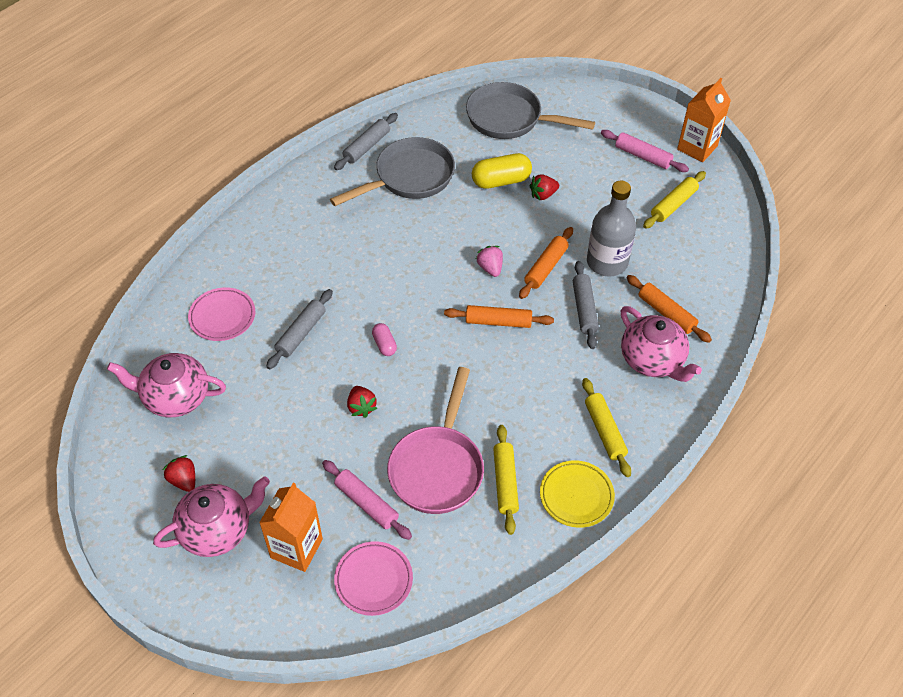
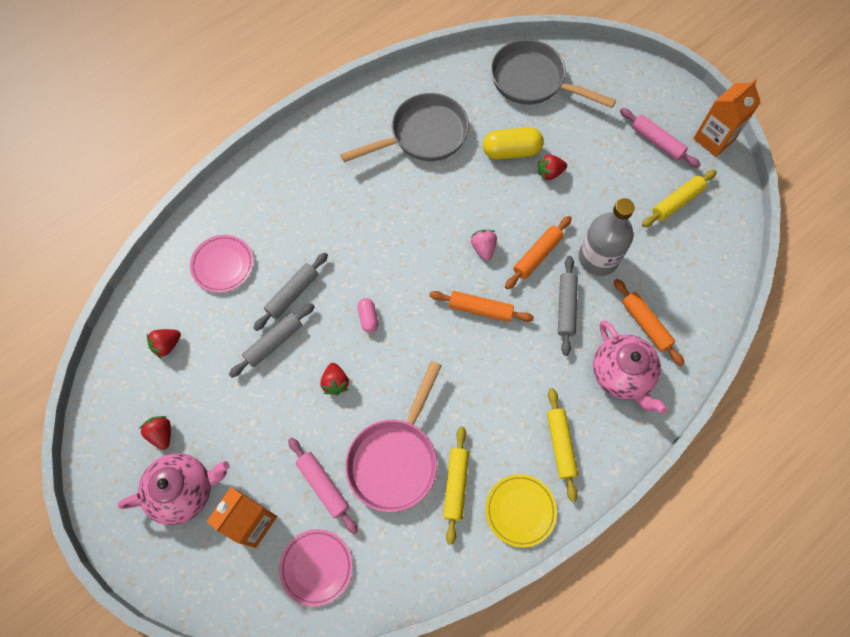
camera: 10 degrees right, 15 degrees up
pink teapot [107,353,226,417] -> red strawberry [147,329,181,359]
grey rolling pin [334,113,398,170] -> grey rolling pin moved to [229,303,315,378]

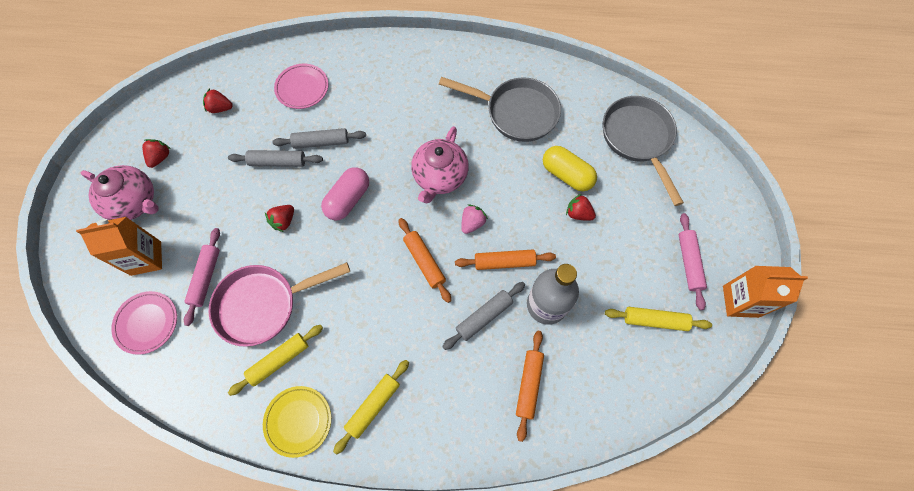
camera: 45 degrees right, 0 degrees up
pink capsule [357,298,378,333] -> pink capsule [321,167,369,221], size x1.81
pink teapot [593,321,667,414] -> pink teapot moved to [411,126,469,203]

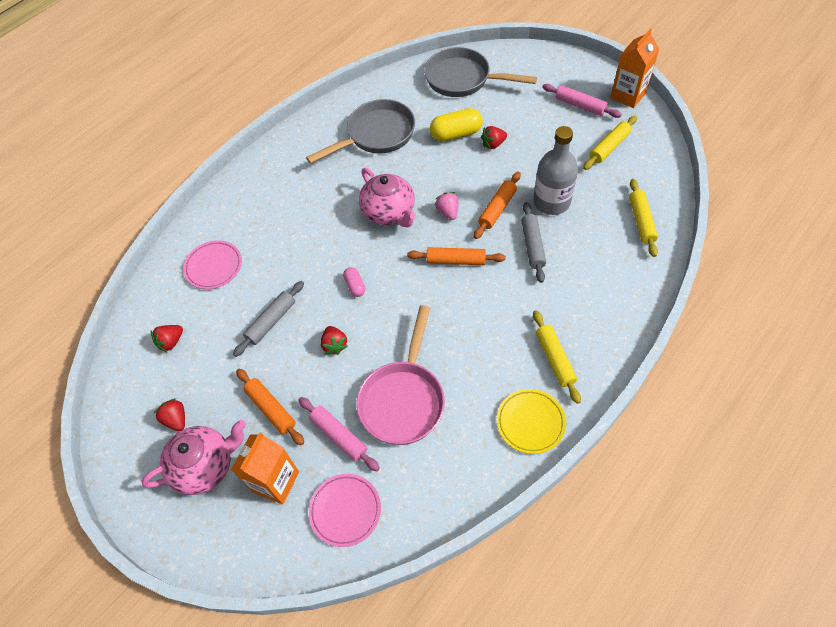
camera: 50 degrees left, 10 degrees down
yellow rolling pin [228,325,323,396] -> yellow rolling pin moved to [629,179,658,257]
grey rolling pin [272,128,366,149] -> none
pink capsule [321,167,369,221] -> pink capsule [343,267,365,297], size x0.55
orange rolling pin [516,331,544,442] -> orange rolling pin moved to [236,369,304,445]

